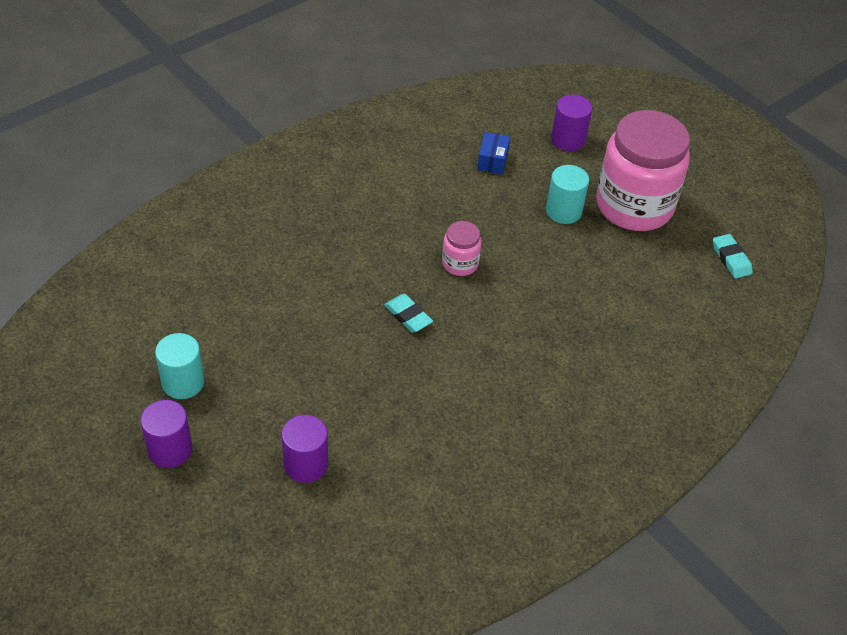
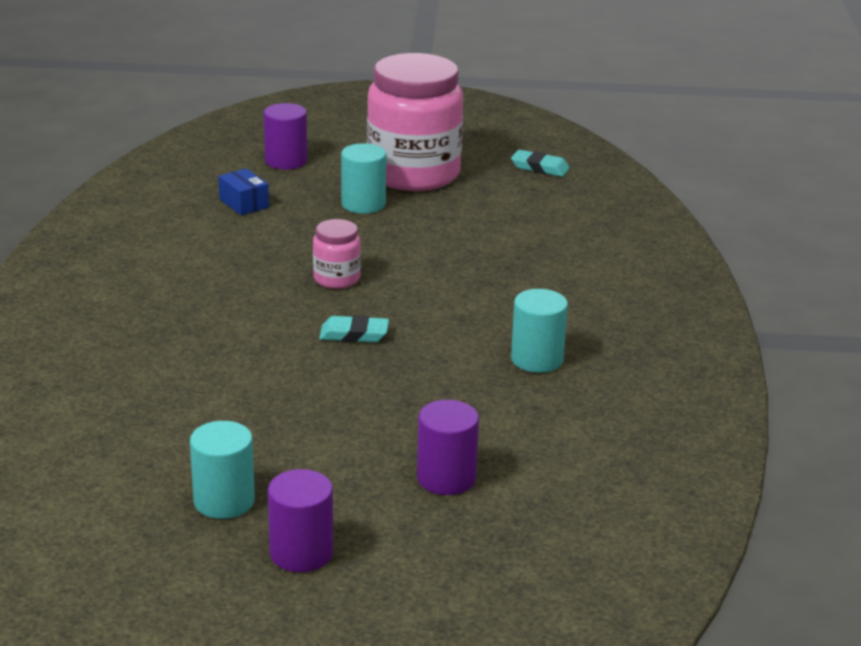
camera: 45 degrees left, 20 degrees down
none -> turquoise cylinder [511,289,568,373]

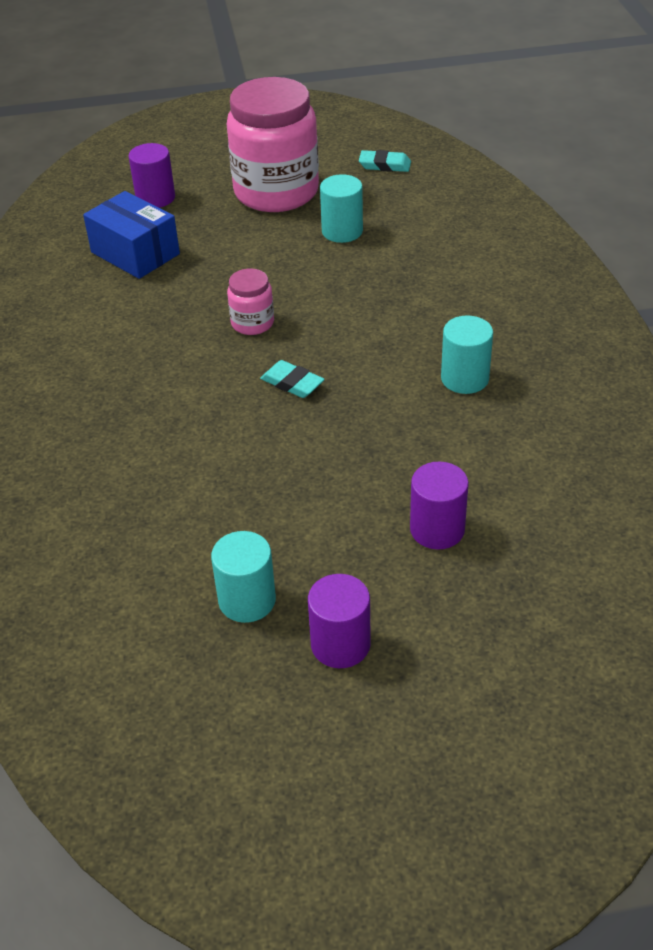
camera: 10 degrees left, 15 degrees up
blue box [218,168,269,215] -> blue box [83,191,180,279], size x1.81
turquoise eraser [319,315,389,342] -> turquoise eraser turned 45 degrees clockwise [260,360,325,398]
turquoise cylinder [341,143,386,214] -> turquoise cylinder moved to [320,174,363,243]

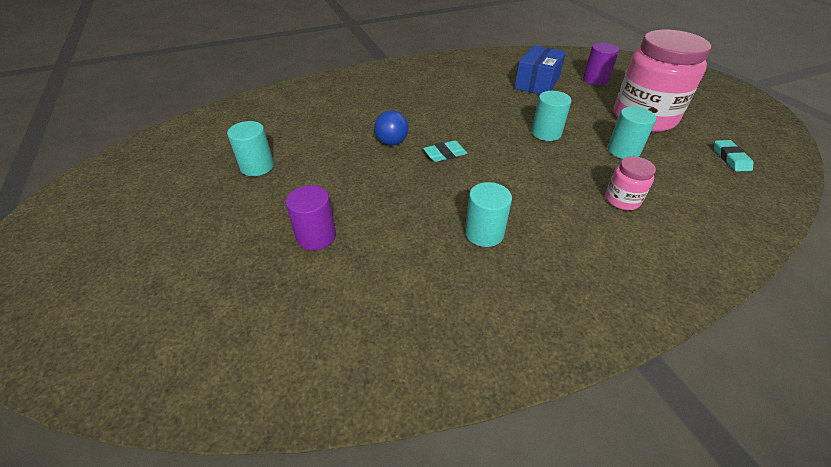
camera: 75 degrees right, 0 degrees up
pink jar [227,269,274,335] -> pink jar moved to [605,156,656,210]
turquoise eraser [260,360,325,398] -> turquoise eraser turned 45 degrees clockwise [423,140,468,162]
purple cylinder [308,574,371,668] -> none
none -> blue ball [374,110,408,145]
none -> turquoise cylinder [531,91,572,141]

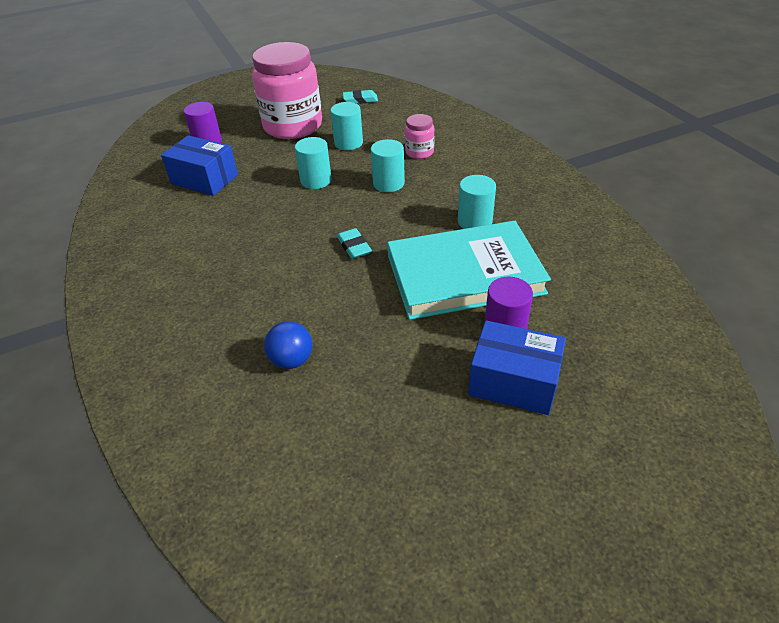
camera: 90 degrees left, 0 degrees up
turquoise cylinder [227,121,274,176] -> turquoise cylinder moved to [371,139,405,192]
blue ball [374,110,408,145] -> blue ball moved to [264,321,312,369]
none -> turquoise book [387,221,551,320]
none -> blue box [468,320,566,415]

